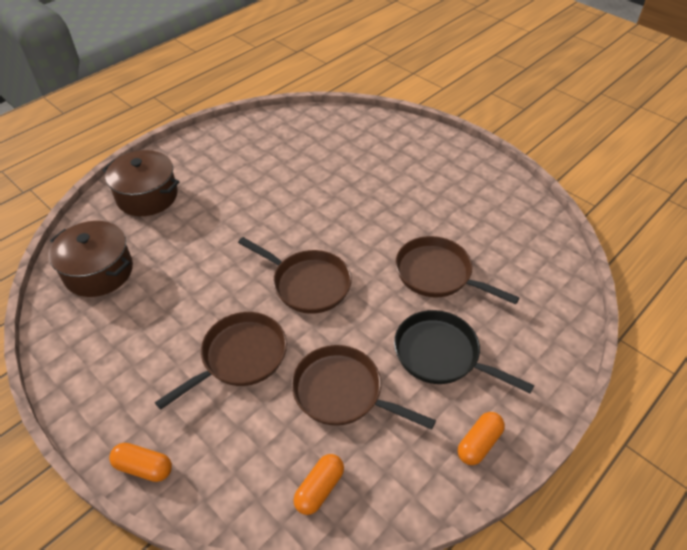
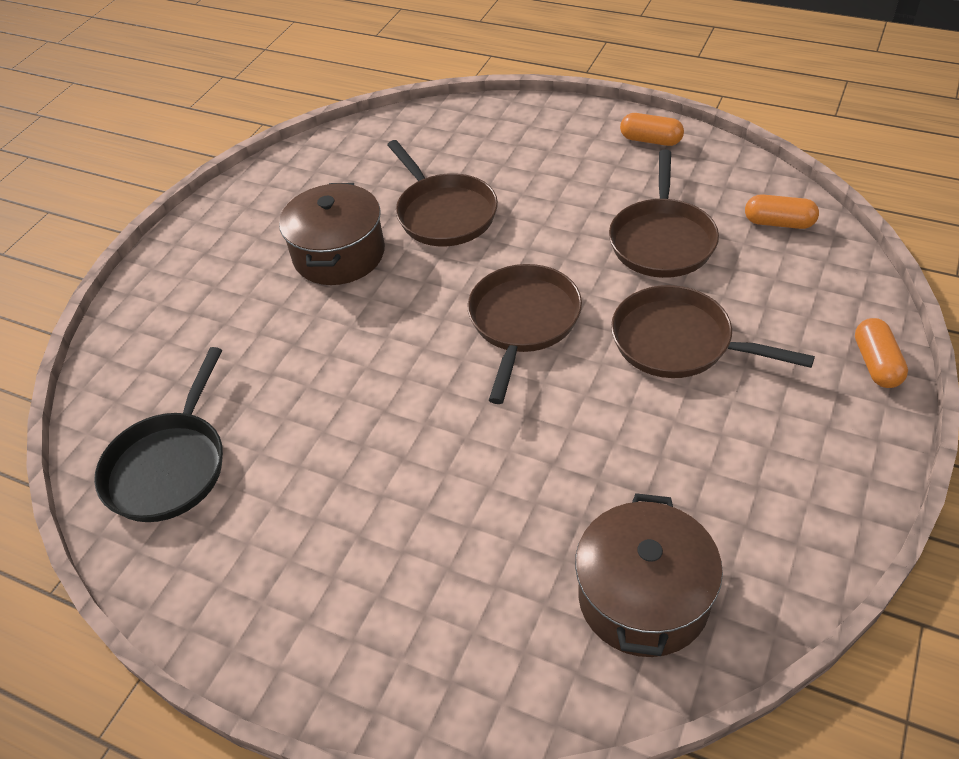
camera: 105 degrees left, 0 degrees up
brown pot [103,150,180,216] -> brown pot moved to [279,183,385,285]
black pan [394,310,534,393] -> black pan moved to [94,347,223,522]
brown pan [395,236,519,304] -> brown pan turned 45 degrees counterclockwise [387,140,498,246]

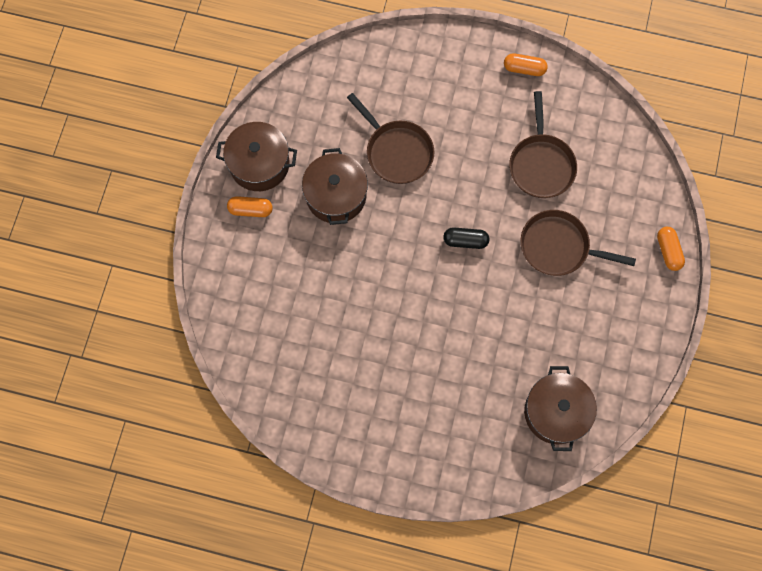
camera: 15 degrees left, 25 degrees up
black pan [94,347,223,522] -> none
brown pan [468,264,582,404] -> black capsule [443,228,489,249]
orange capsule [745,194,819,229] -> orange capsule moved to [227,196,273,217]
none -> brown pot [216,122,297,191]

